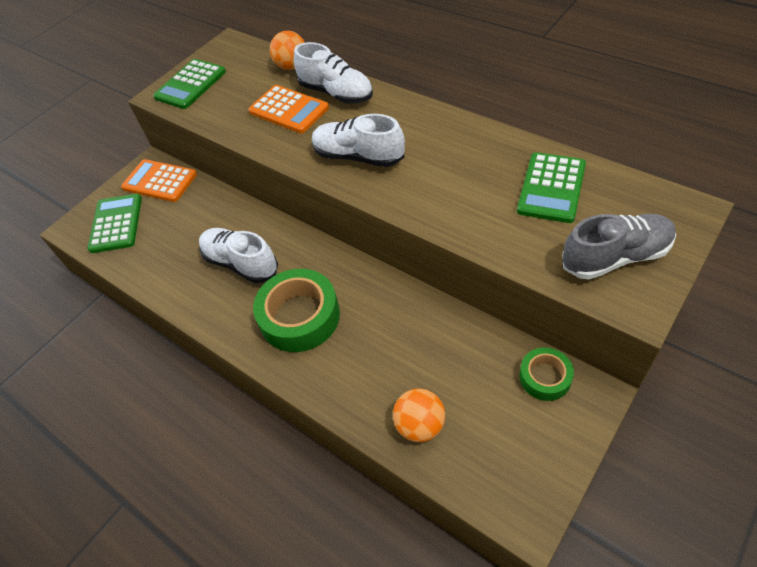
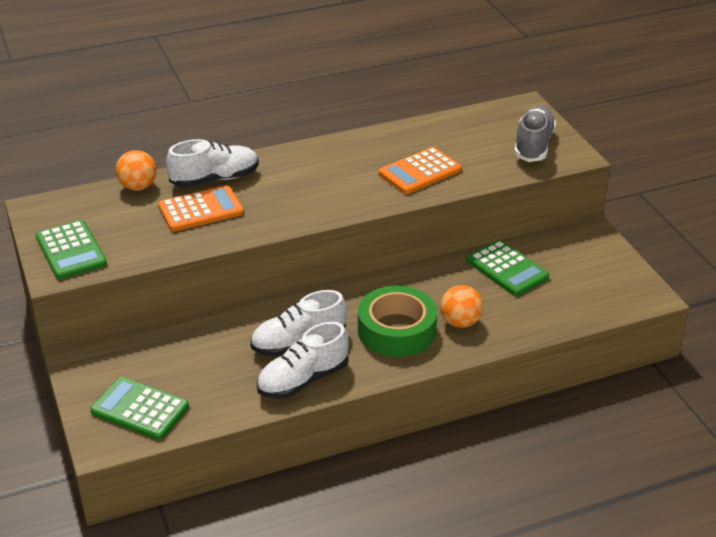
camera: 65 degrees left, 15 degrees down
orange calculator [121,159,197,202] -> orange calculator moved to [379,147,461,194]
white shoe [312,114,405,167] -> white shoe moved to [257,322,349,399]
orange ball [393,389,445,442] -> orange ball moved to [440,285,483,328]
green calculator [517,152,586,223] -> green calculator moved to [467,240,549,296]
green tape [520,347,574,401] -> none

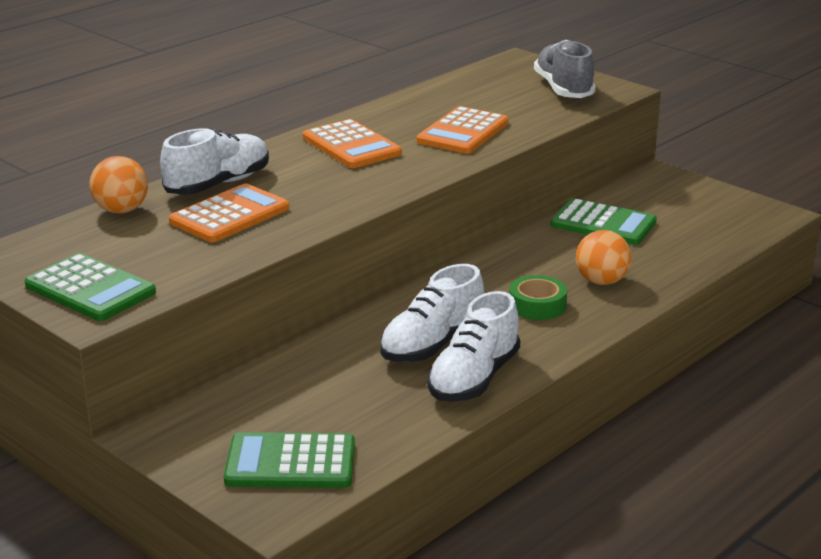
camera: 25 degrees left, 10 degrees down
green tape [358,285,437,357] -> green tape [509,275,567,320], size x0.55
none -> orange calculator [303,119,402,168]

